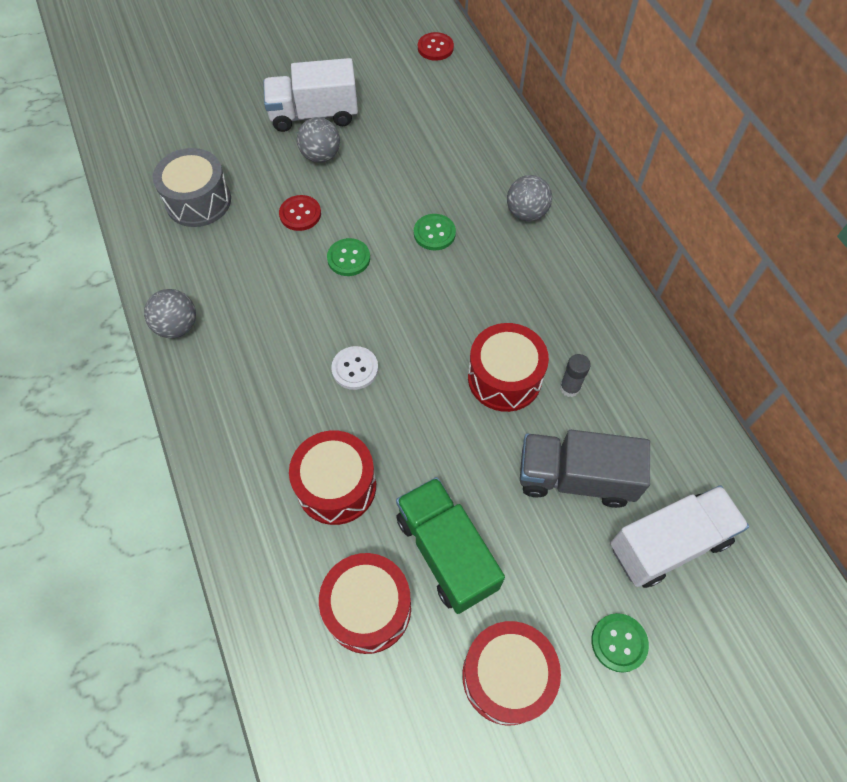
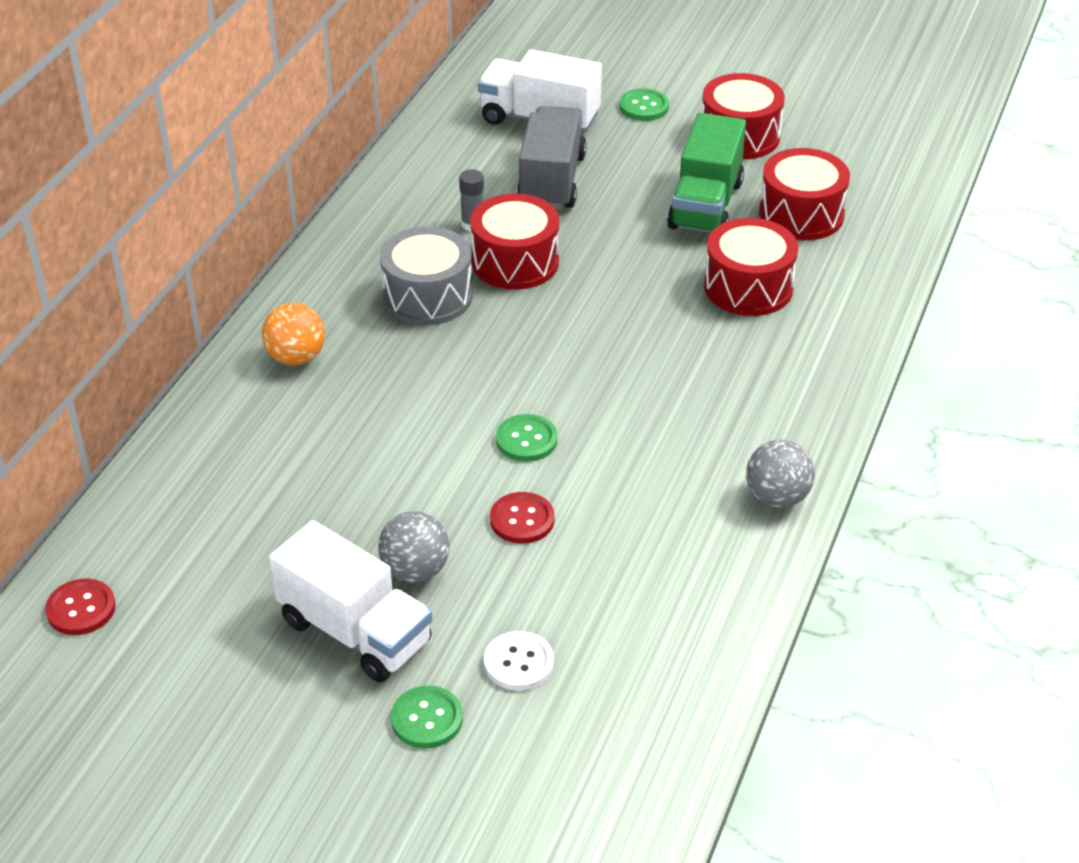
camera: 135 degrees left, 20 degrees down
grey drum [153,148,231,227] -> grey drum moved to [380,226,473,325]
white button [331,346,378,390] -> white button moved to [484,631,554,691]
green button [414,214,456,251] -> green button moved to [391,686,463,748]
grey ball [507,175,552,222] -> orange ball [262,303,325,366]
grey truck [520,430,650,508] -> grey truck turned 135 degrees counterclockwise [517,106,587,210]

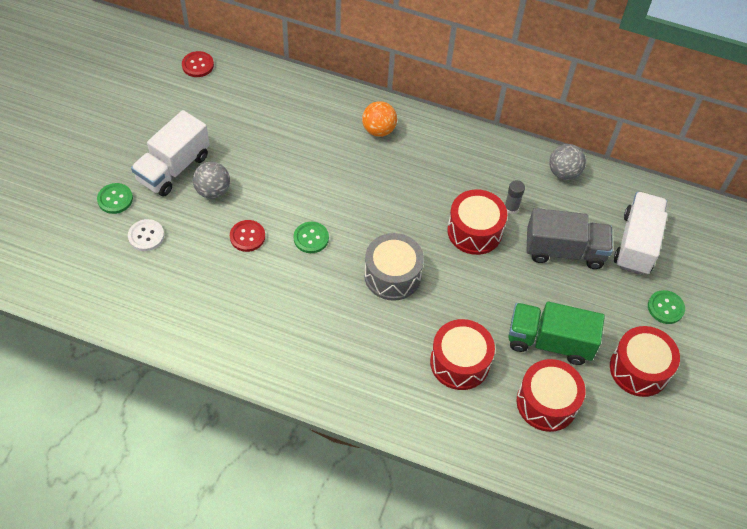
camera: 85 degrees right, 15 degrees up
grey drum [380,226,473,325] -> grey drum moved to [364,233,424,301]
grey ball [746,439,815,508] -> grey ball moved to [549,144,586,180]

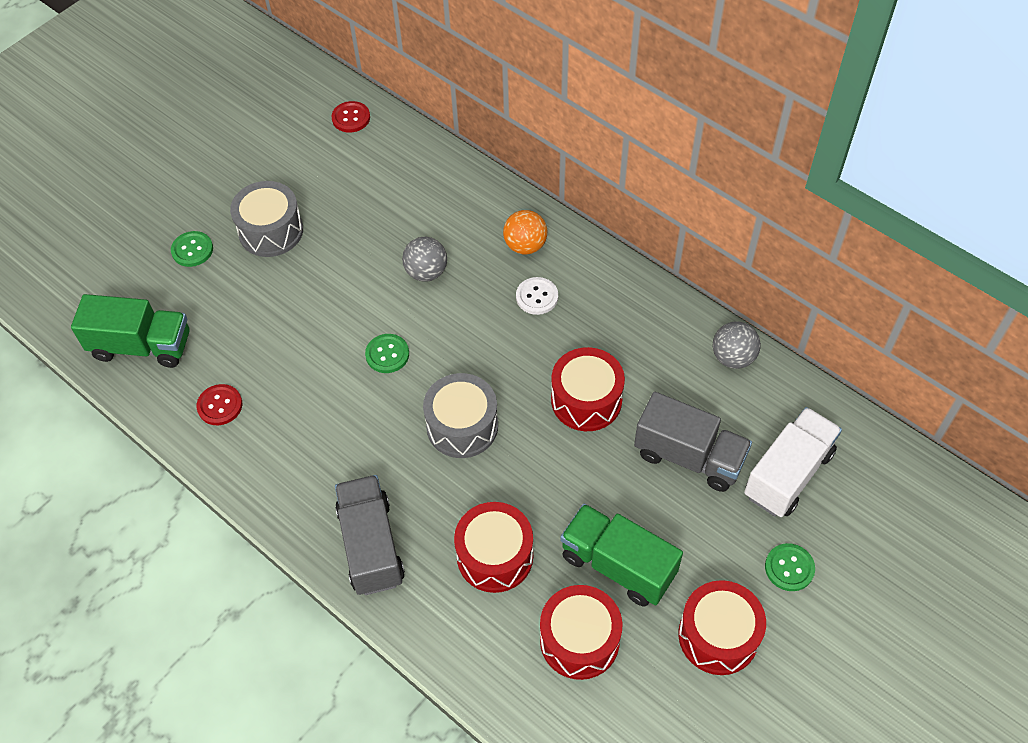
camera: 25 degrees right, 0 degrees up
white button [128,219,164,251] -> white button moved to [516,277,558,315]
white truck [131,110,210,197] -> grey drum [230,181,303,257]
grey ball [193,162,230,199] -> grey ball moved to [402,237,447,282]
red button [230,220,265,252] -> red button moved to [196,384,242,425]
grey glue stick [505,180,525,214] -> none
none -> green truck [71,294,189,368]
none -> grey truck [335,475,405,595]

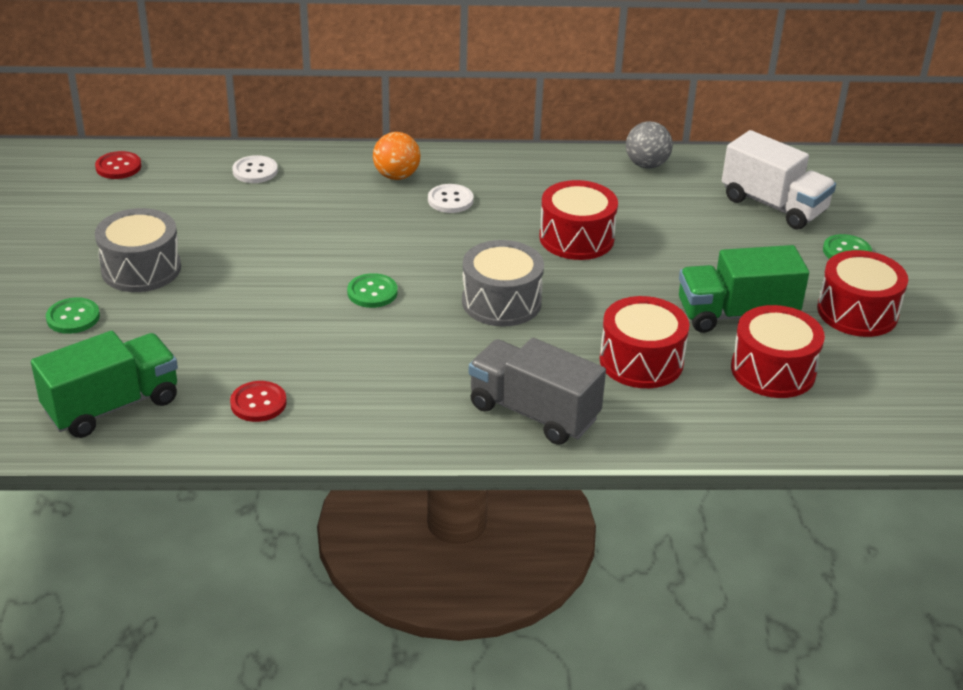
camera: 45 degrees left, 20 degrees down
grey ball [402,237,447,282] -> none
grey truck [634,392,752,492] -> none
white truck [744,407,842,517] -> white truck turned 135 degrees clockwise [722,130,836,229]
none -> white button [232,155,278,183]

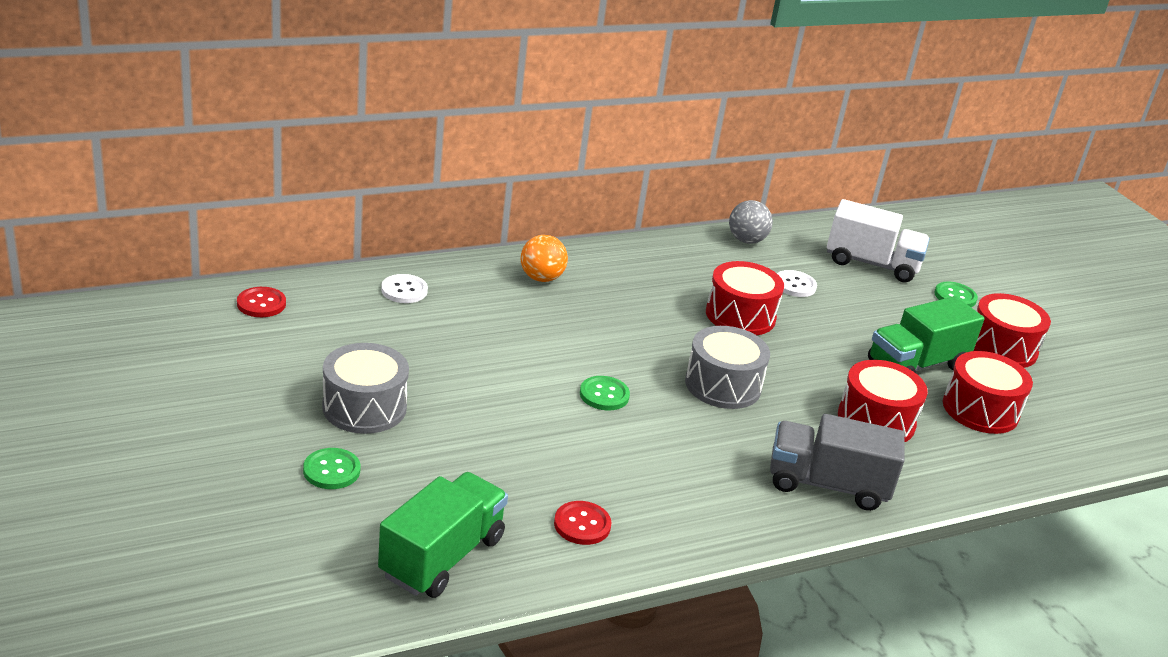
camera: 25 degrees left, 5 degrees down
white button [428,184,473,213] -> white button moved to [777,270,817,297]

